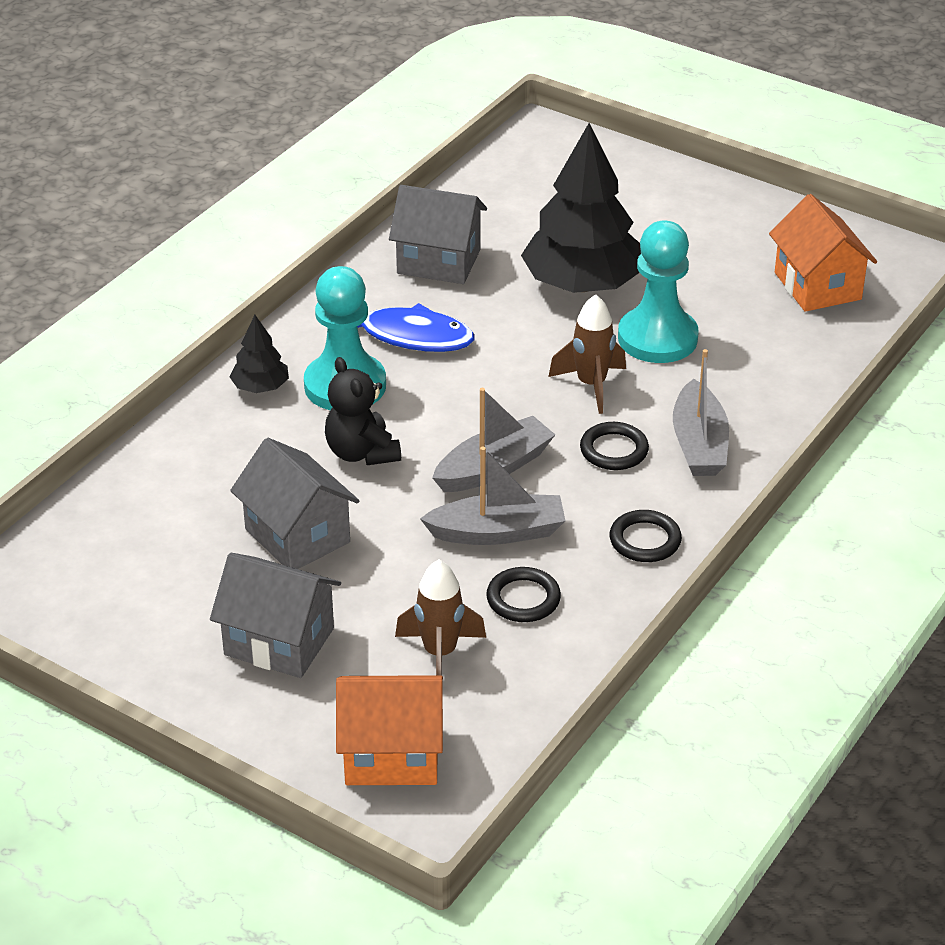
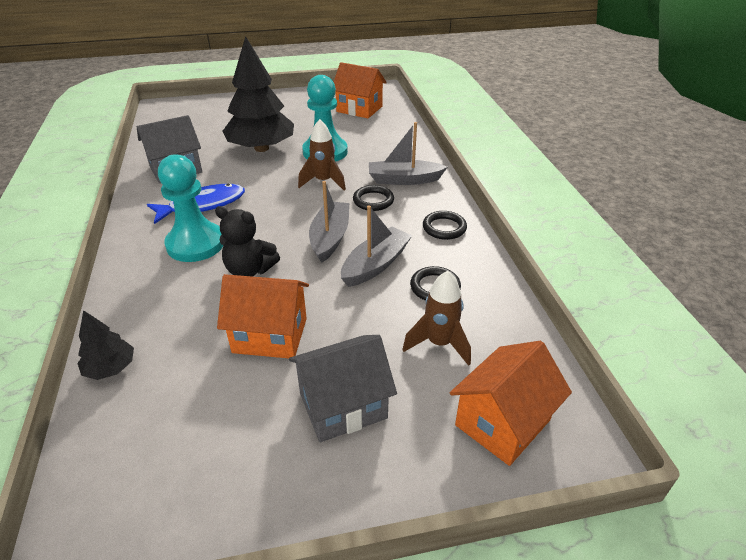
camera: 45 degrees left, 0 degrees up
black tree [230,315,289,393] -> black tree moved to [77,310,134,380]
grey house [230,438,359,569] -> orange house [217,274,309,358]
grey boat [673,349,729,476] -> grey boat turned 135 degrees clockwise [369,122,447,185]

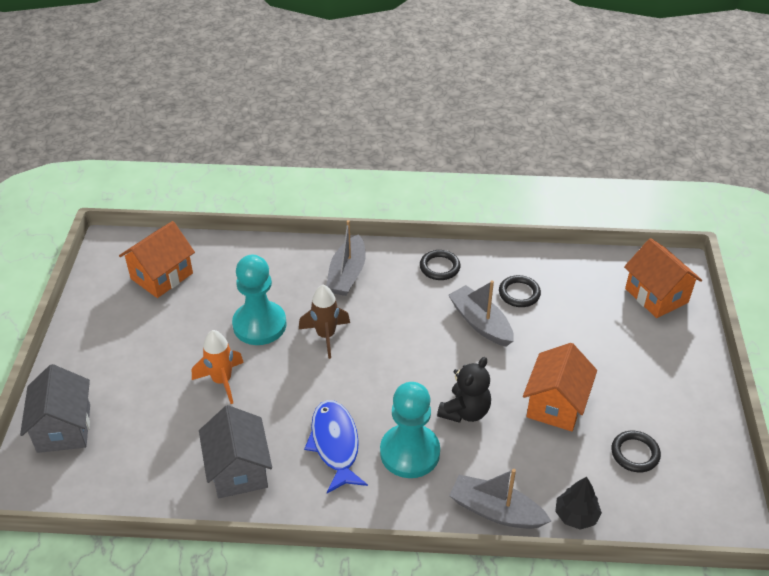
camera: 75 degrees left, 5 degrees up
black tree [222,36,294,152] -> orange rocket [192,330,244,404]
grey house [289,335,397,442] -> grey house moved to [20,364,90,453]
grey boat [309,181,349,263] -> grey boat moved to [449,469,551,529]
black ring [353,185,394,211] -> black ring moved to [611,431,661,472]
brown rocket [402,271,471,366] -> none

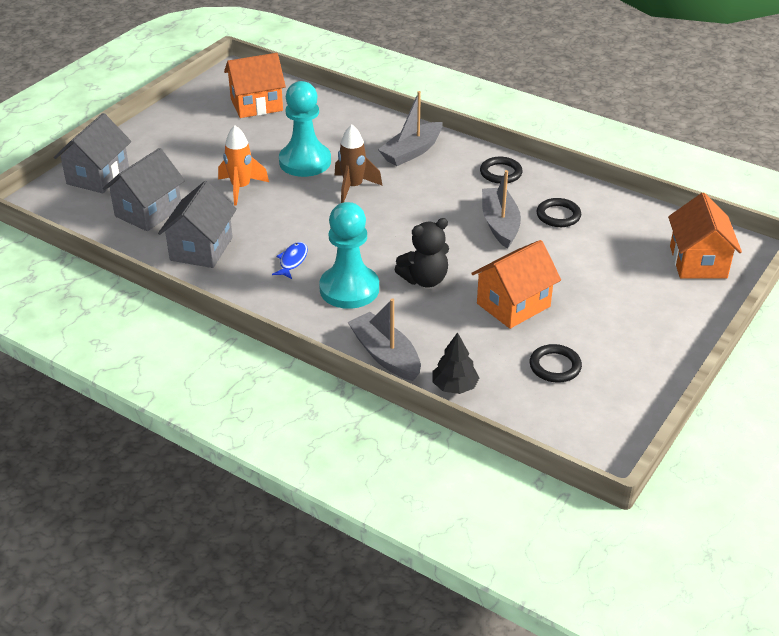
camera: 30 degrees right, 5 degrees down
blue fish [304,400,368,493] -> blue fish [272,242,308,279], size x0.54
none -> grey house [103,148,185,231]

